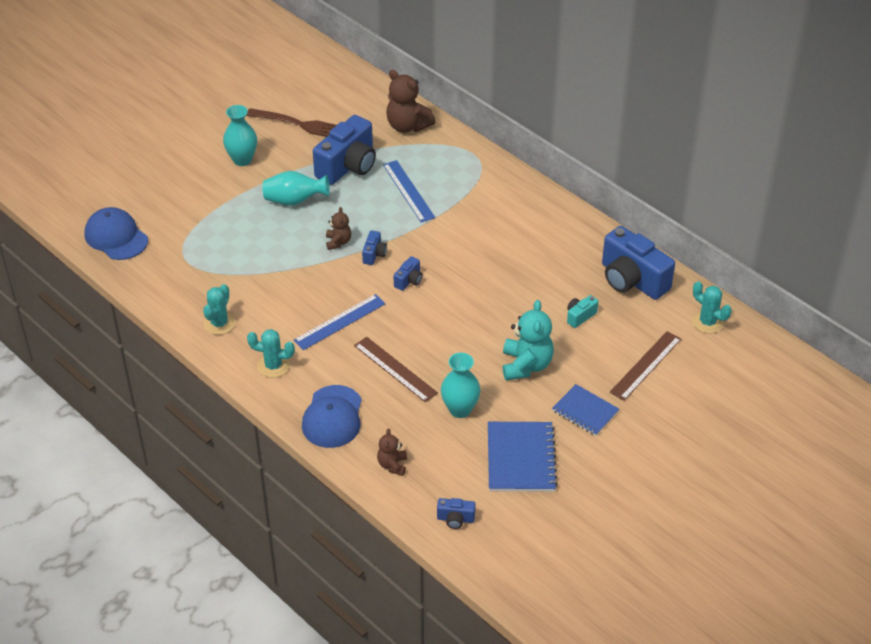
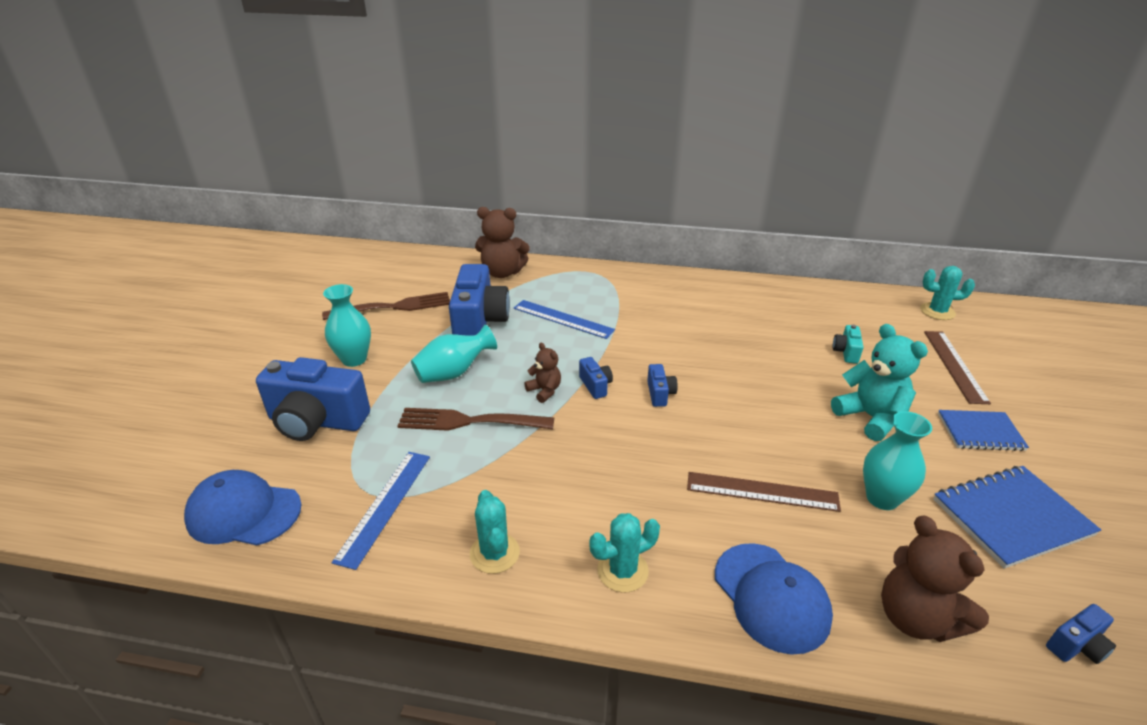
camera: 35 degrees left, 10 degrees down
blue ruler [293,294,386,350] -> blue ruler moved to [332,452,430,570]
brown teddy bear [377,428,407,476] -> brown teddy bear [881,515,989,642], size x1.81
blue notebook [488,422,558,492] -> blue notebook turned 75 degrees counterclockwise [933,466,1101,569]
blue camera [602,226,675,300] -> blue camera moved to [256,357,370,441]
none -> brown fork [397,408,554,431]

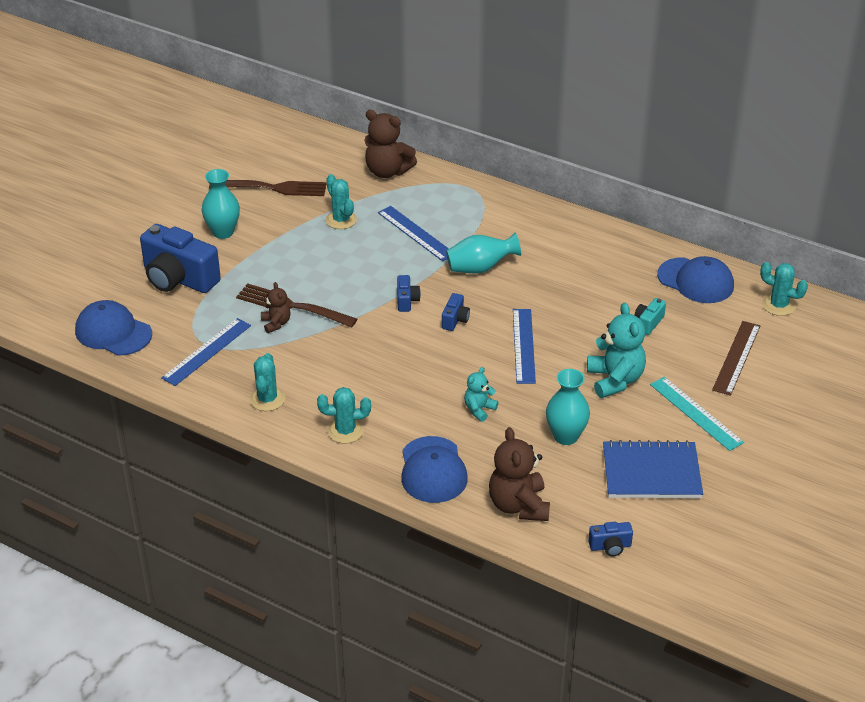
camera: 20 degrees right, 5 degrees up
turquoise vase [411,325,497,383] -> turquoise vase moved to [446,233,521,274]
blue camera [449,264,510,336] -> turquoise cactus [326,174,357,229]
brown teddy bear [524,343,561,403] -> brown teddy bear moved to [261,282,291,333]
brown ruler [687,472,841,512] -> turquoise teddy bear [464,367,499,422]
blue notebook [938,410,1029,451] -> turquoise ruler [650,377,744,451]
none -> blue ruler [513,309,536,384]
none -> blue cap [657,256,734,303]

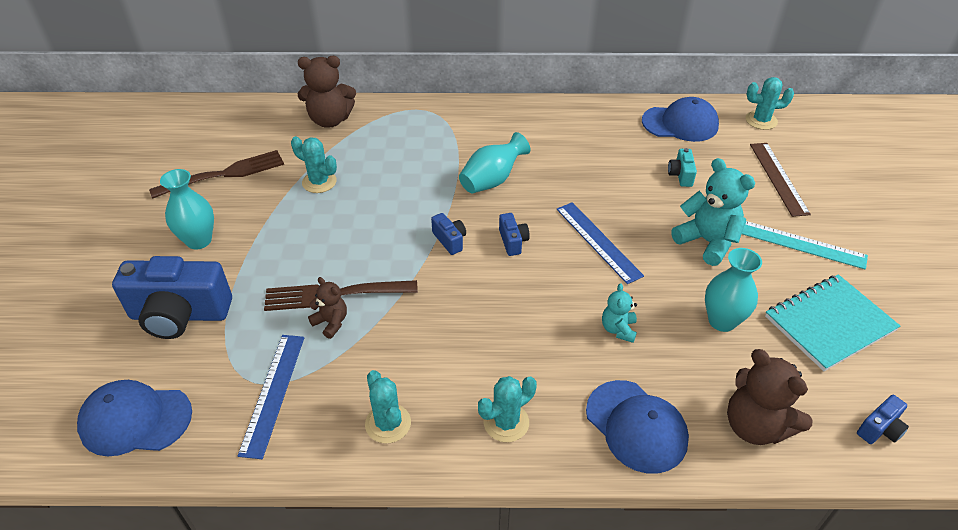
camera: 30 degrees left, 5 degrees up
blue ruler [378,206,449,261] -> none
blue notebook [603,440,703,498] -> turquoise notebook [765,274,900,371]

